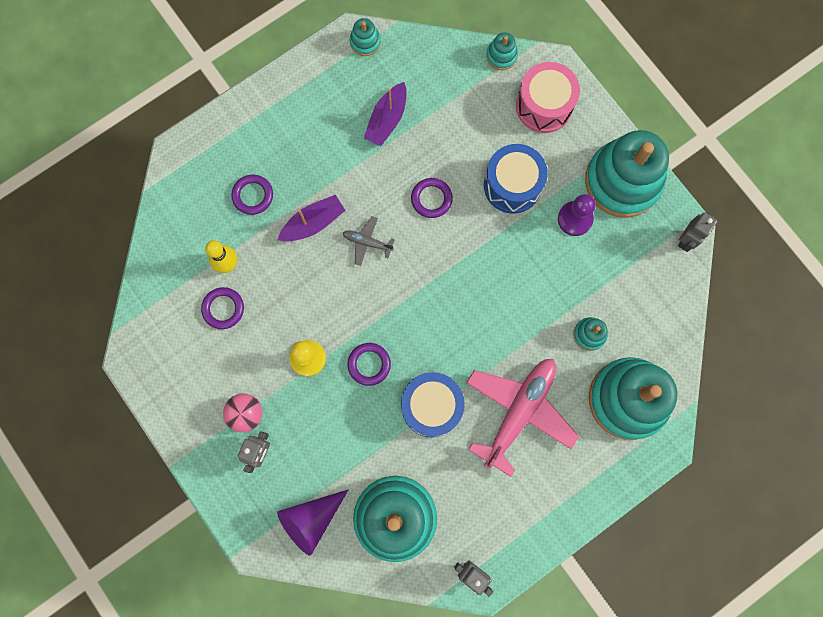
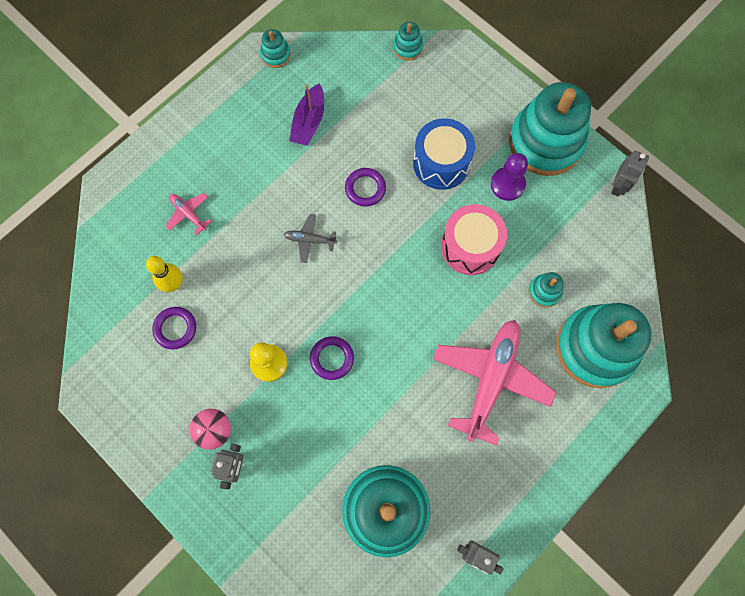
camera: 10 degrees left, 5 degrees down
purple ring [231,175,273,215] -> pink plane [165,193,212,235]
purple cone [277,489,349,556] -> none
purple boat [278,195,346,242] -> none
blue drum [401,372,465,438] -> none
pink drum [516,62,580,133] -> pink drum moved to [441,204,507,275]

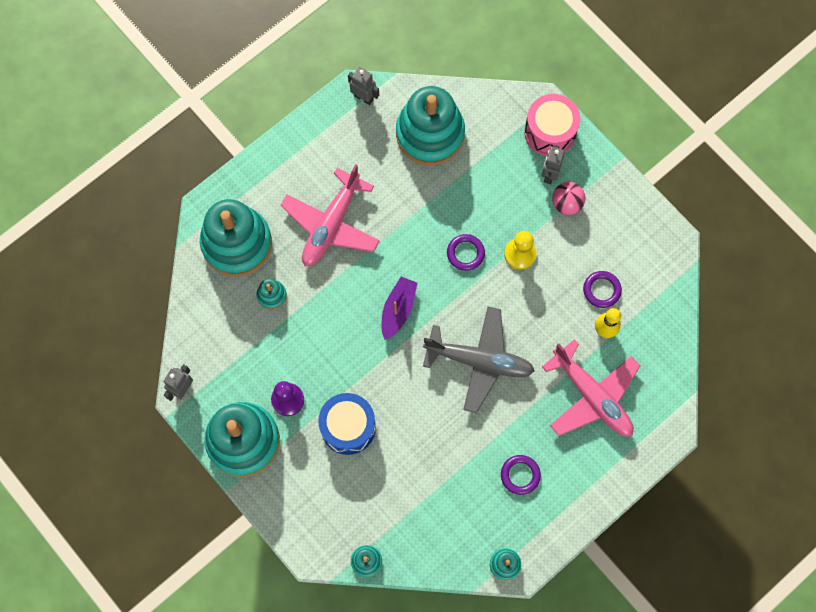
camera: 175 degrees left, 0 degrees up
pink plane [165,193,212,235] -> pink plane [542,339,640,437], size x2.27
grey plane [284,214,337,263] -> grey plane [423,306,534,413], size x2.27
purple boat [289,83,324,146] -> purple boat moved to [382,277,417,340]
purple ring [345,168,386,207] -> purple ring moved to [501,455,541,495]
pink drum [441,204,507,275] -> pink drum moved to [524,94,580,156]

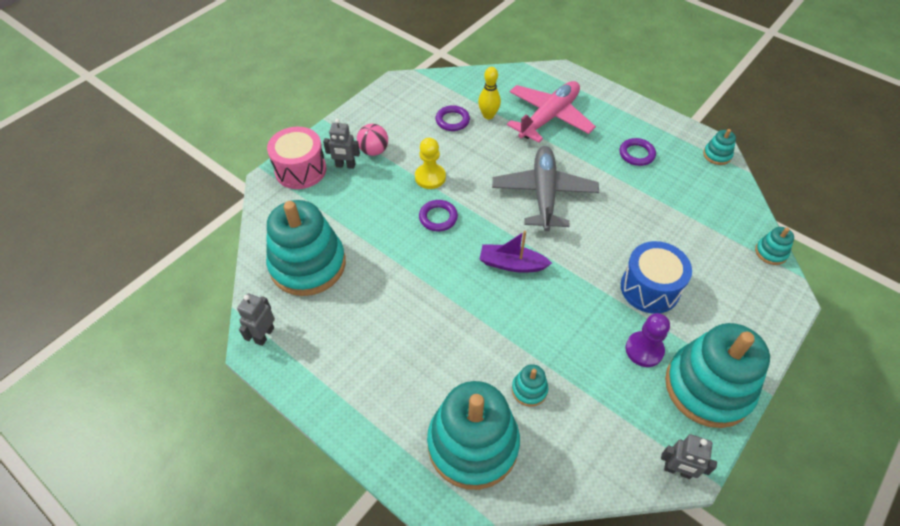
camera: 100 degrees left, 20 degrees down
pink plane [280,164,380,266] -> none

